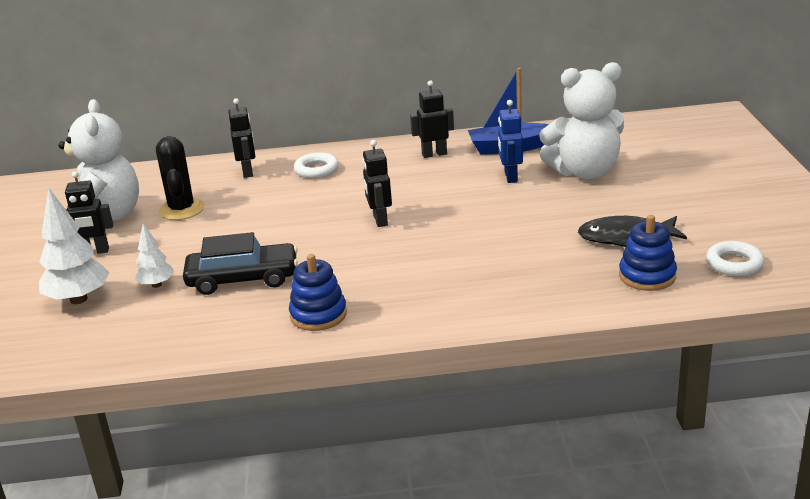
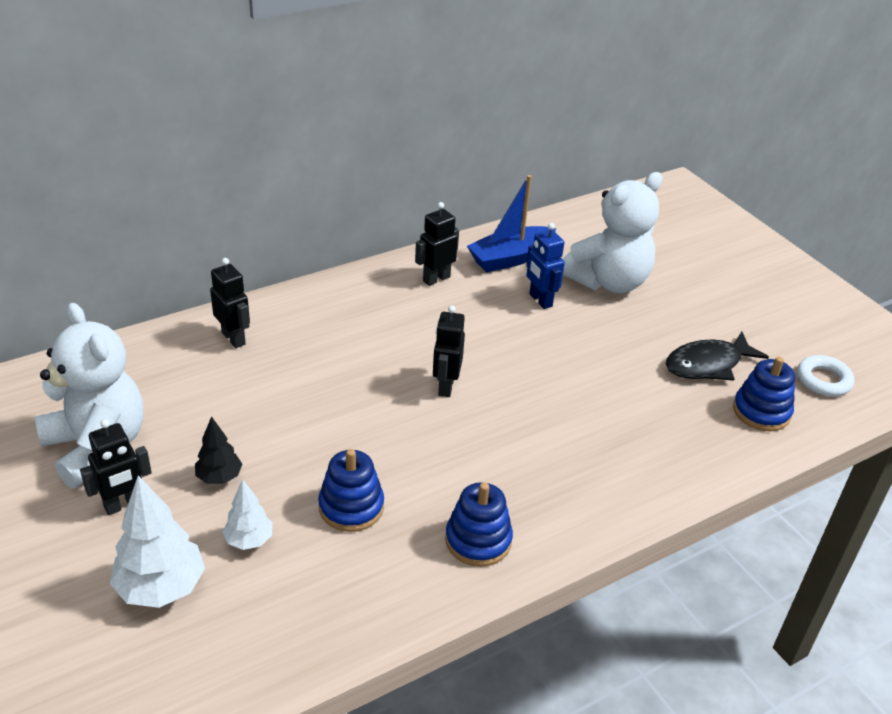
camera: 30 degrees left, 10 degrees up
black cactus [156,136,205,220] -> none
black car [183,232,298,295] -> blue stacking toy [318,449,384,532]
white ring [294,152,339,179] -> none
black robot [362,140,392,227] -> black robot turned 45 degrees clockwise [433,305,465,397]
none -> black tree [195,416,242,484]

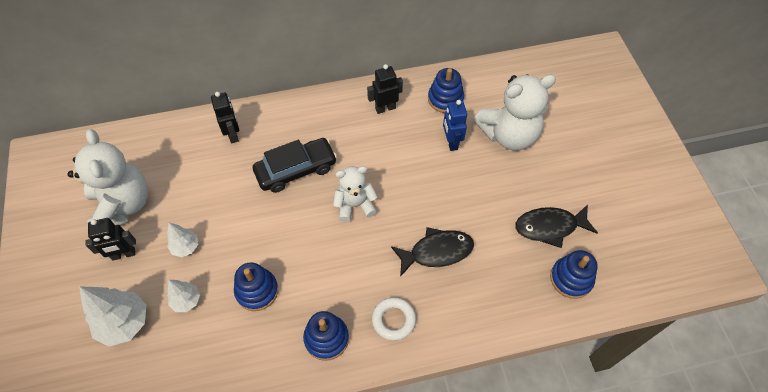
camera: 20 degrees right, 20 degrees up
black tree [195,416,242,484] -> white tree [167,223,198,257]
black robot [433,305,465,397] -> white teddy bear [333,166,378,222]
blue boat [467,175,556,272] -> blue stacking toy [428,68,464,113]
white ring [797,355,854,396] -> white ring moved to [372,297,416,341]
none -> black car [253,138,337,193]
none -> black fish [391,227,474,277]

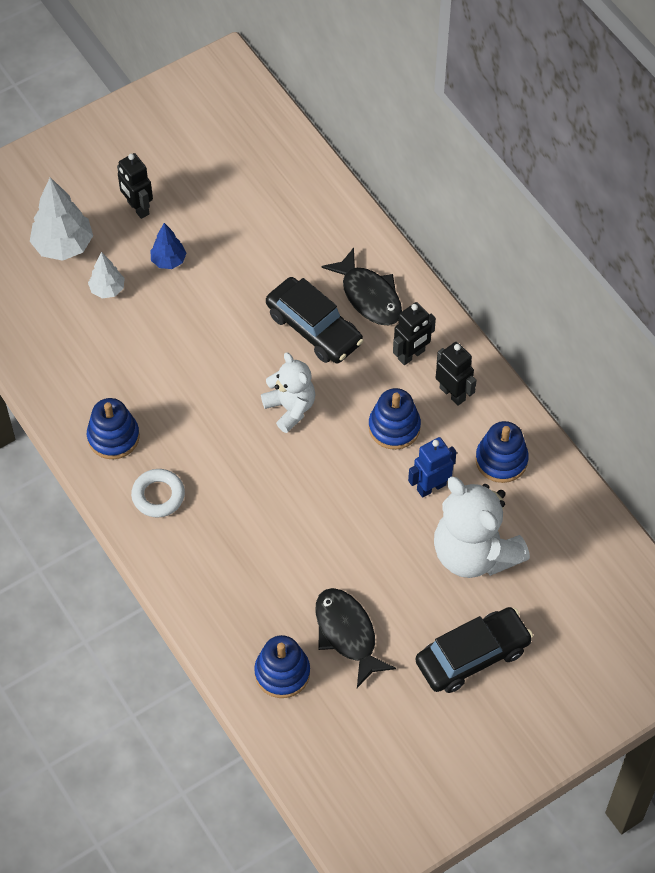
camera: 70 degrees right, 0 degrees up
white teddy bear [68,129,148,226] -> none
white tree [167,223,198,257] -> blue tree [150,223,186,269]
black robot [211,92,239,143] -> black robot moved to [393,302,436,365]
blue stacking toy [234,262,278,311] -> blue stacking toy moved to [369,388,421,450]
black fish [391,227,474,277] -> black fish moved to [321,248,402,325]
none -> black car [415,607,533,693]

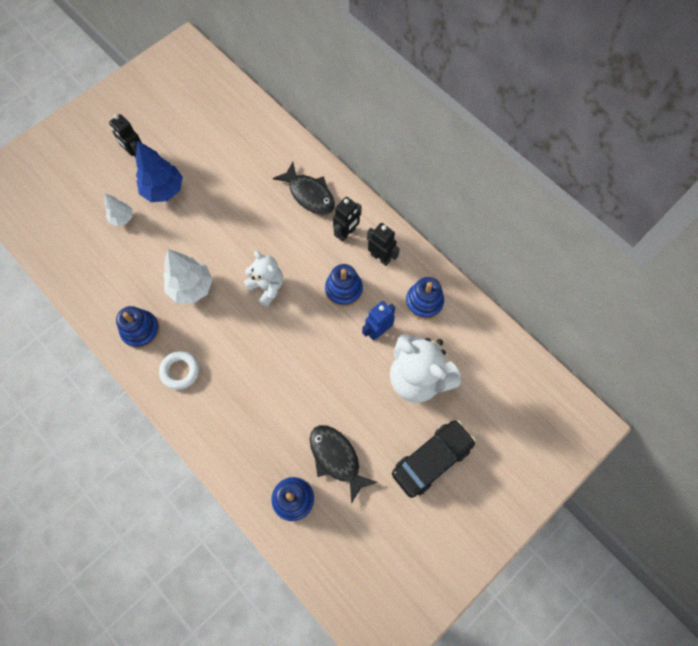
camera: 10 degrees left, 10 degrees up
white tree [30,177,93,261] -> white tree moved to [163,249,213,304]
blue tree [150,223,186,269] -> blue tree [136,141,183,202], size x1.74
black car [266,277,363,363] -> none

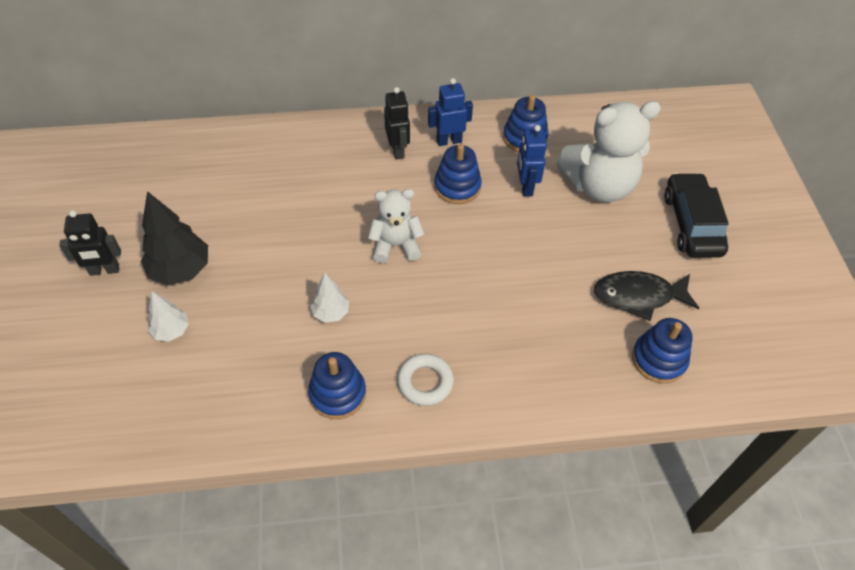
camera: 55 degrees left, 15 degrees down
blue tree [136,141,183,202] -> black tree [141,191,208,285]
white tree [163,249,213,304] -> white tree [310,273,349,323], size x0.57
black fish [273,162,335,215] -> none
black robot [367,223,400,266] -> blue robot [428,78,473,146]

